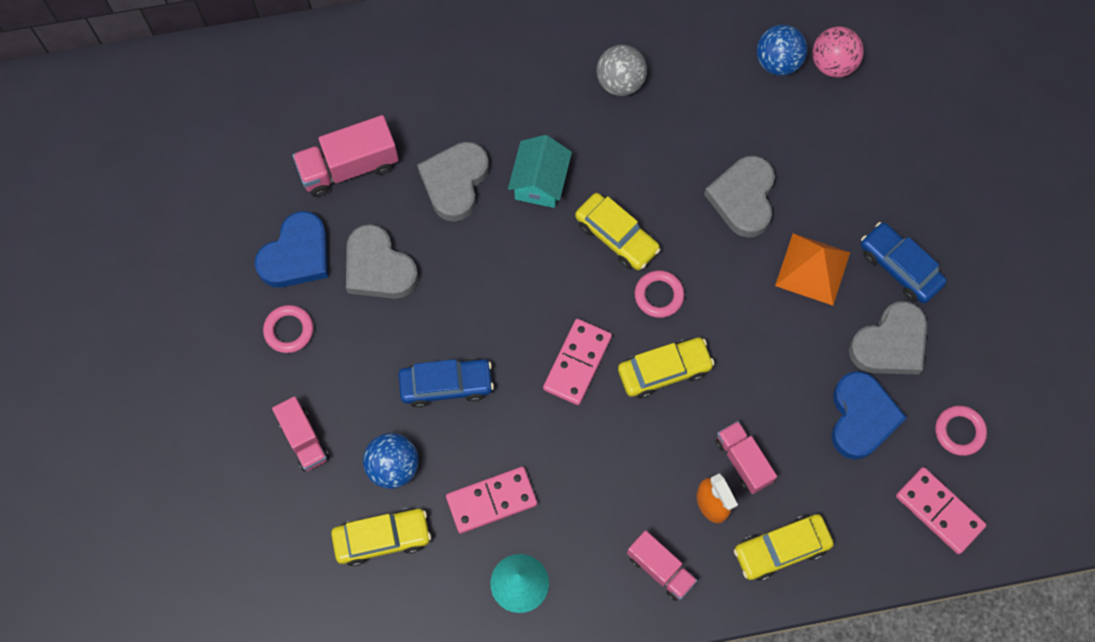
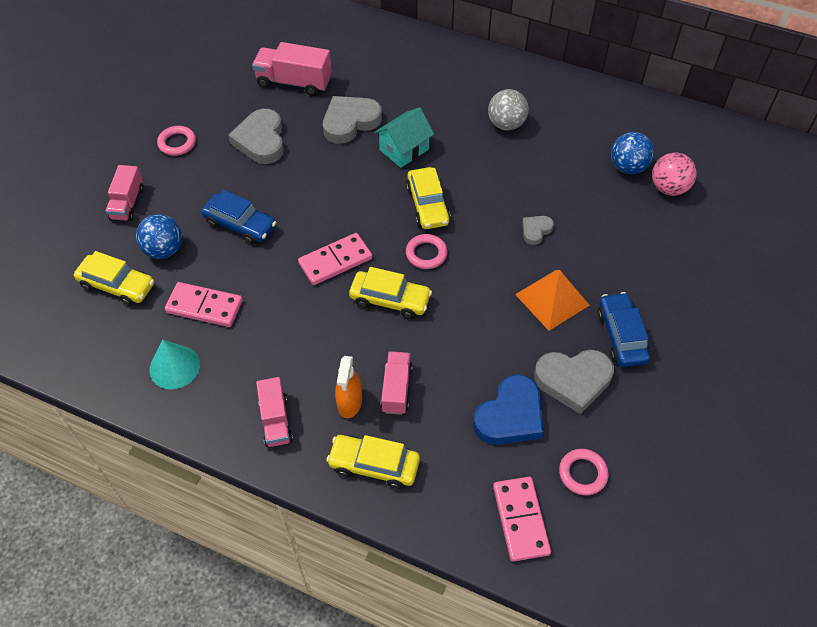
camera: 35 degrees right, 15 degrees down
blue heart [255,211,328,288] -> none
grey heart [704,156,775,238] -> grey heart [522,216,554,245], size x0.52

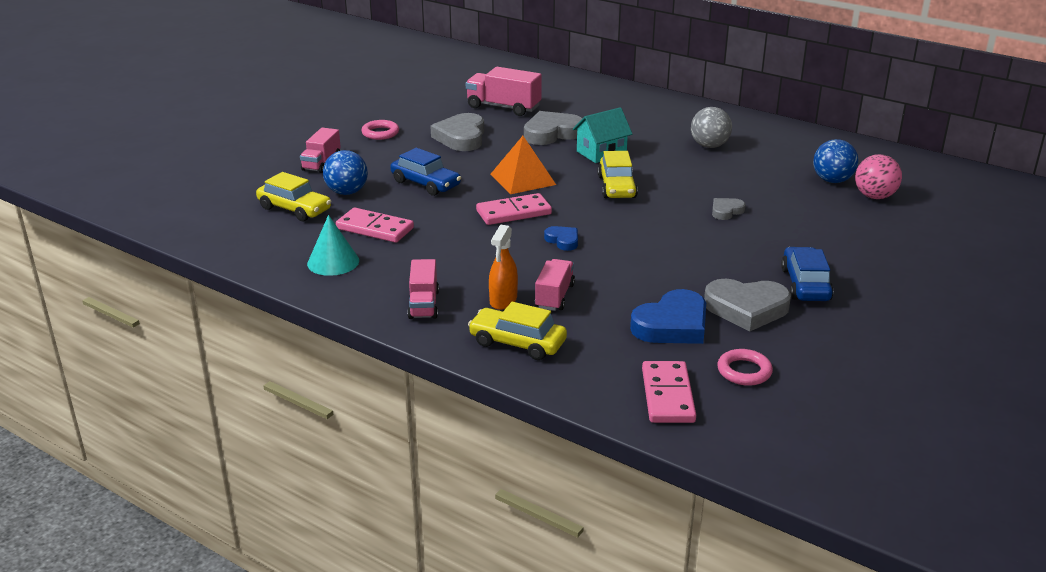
camera: 10 degrees right, 25 degrees down
yellow car [349,267,432,319] -> blue heart [544,226,578,251]
pink ring [406,234,448,269] -> none
orange pyramid [515,270,590,331] -> orange pyramid moved to [491,136,556,194]

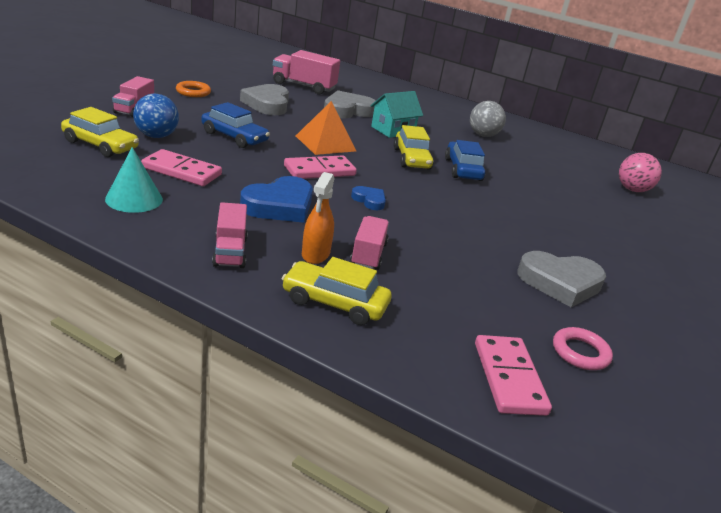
camera: 10 degrees left, 0 degrees up
pink ring [361,120,399,140] -> orange ring [176,81,211,97]
blue heart [630,289,706,344] -> blue heart moved to [240,176,313,223]
grey heart [712,198,746,220] -> none
blue car [781,247,834,301] -> blue car moved to [445,140,486,181]
blue ball [813,139,859,183] -> none

